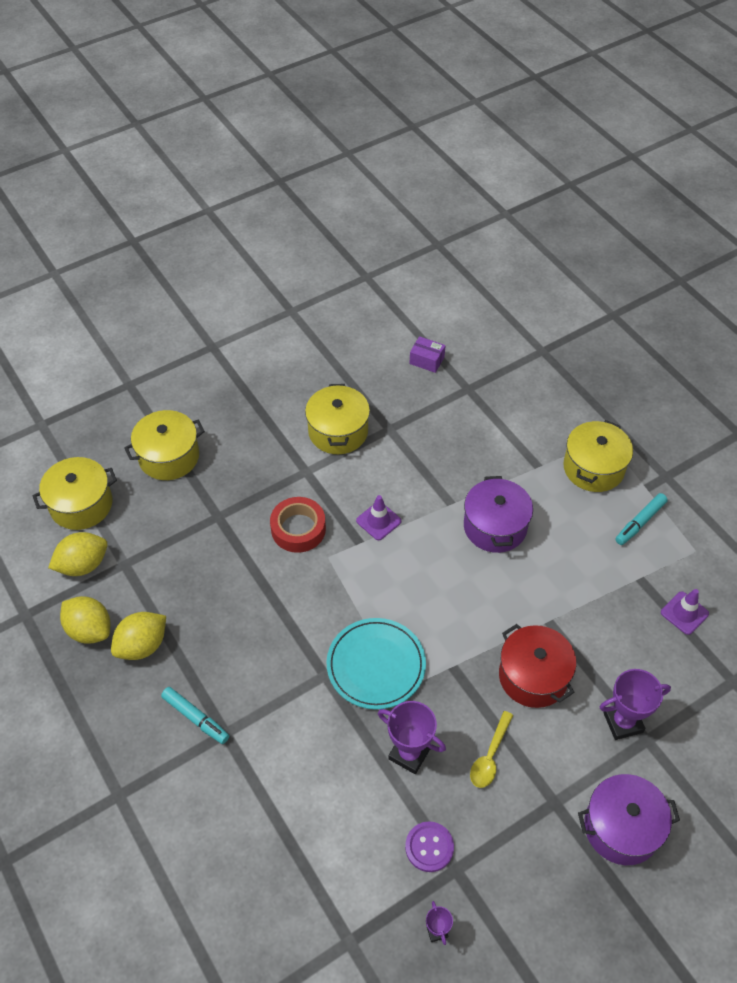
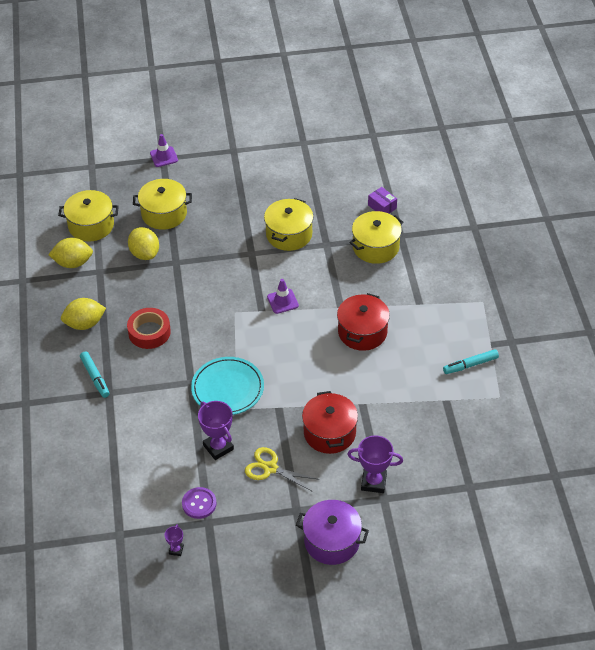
camera: 25 degrees right, 5 degrees down
yellow lemon [60,596,110,644] -> yellow lemon moved to [128,227,159,260]
red tape [270,497,326,553] -> red tape moved to [127,308,171,349]
purple pot [464,476,533,553] -> red pot [337,293,390,351]
yellow spoon [470,711,513,788] -> yellow scissors [245,447,320,492]
yellow pot [563,420,633,492] -> yellow pot moved to [349,211,403,264]
purple traffic cone [661,589,709,635] -> purple traffic cone moved to [150,134,178,167]

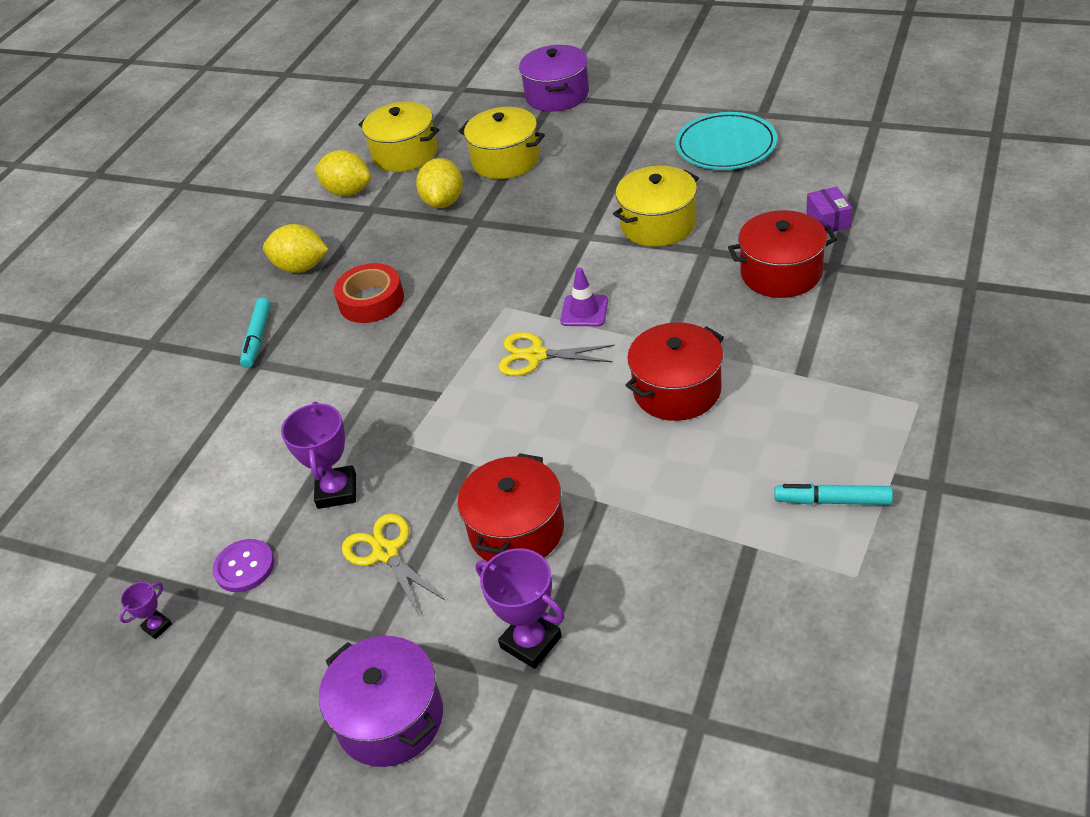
camera: 35 degrees right, 5 degrees down
purple traffic cone [150,134,178,167] -> purple pot [519,45,589,112]
turquoise plate [191,357,264,415] -> turquoise plate moved to [675,112,777,170]
yellow pot [349,211,403,264] -> red pot [728,210,837,298]
none -> yellow scissors [498,332,615,376]

